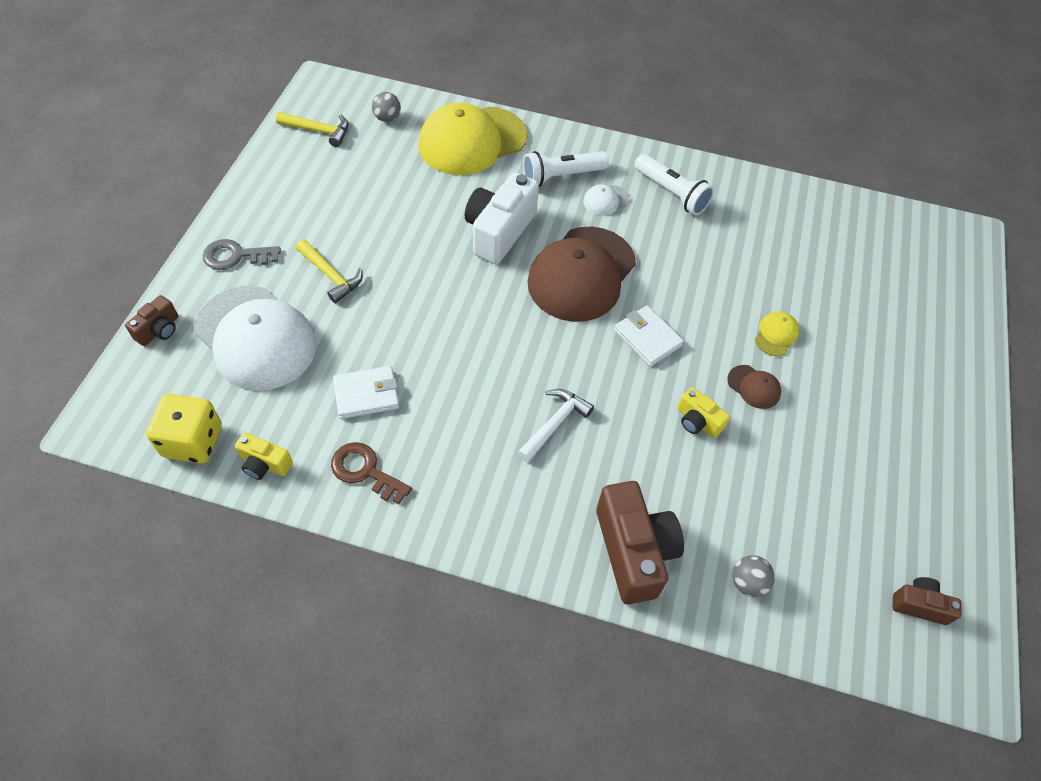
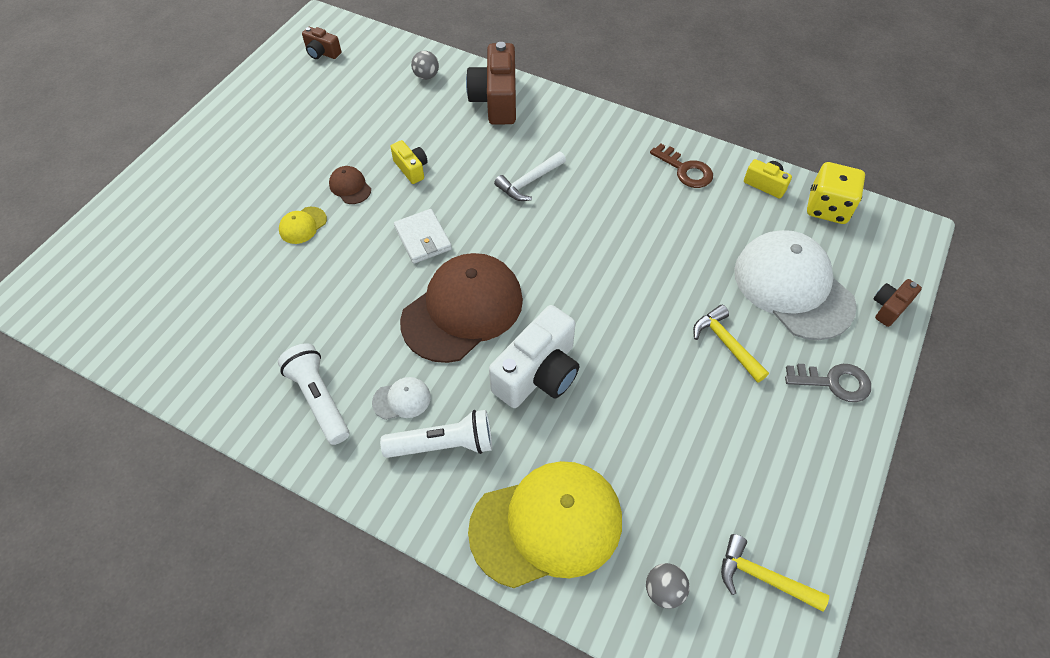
camera: 165 degrees left, 0 degrees up
white wallet [333,366,399,419] -> none

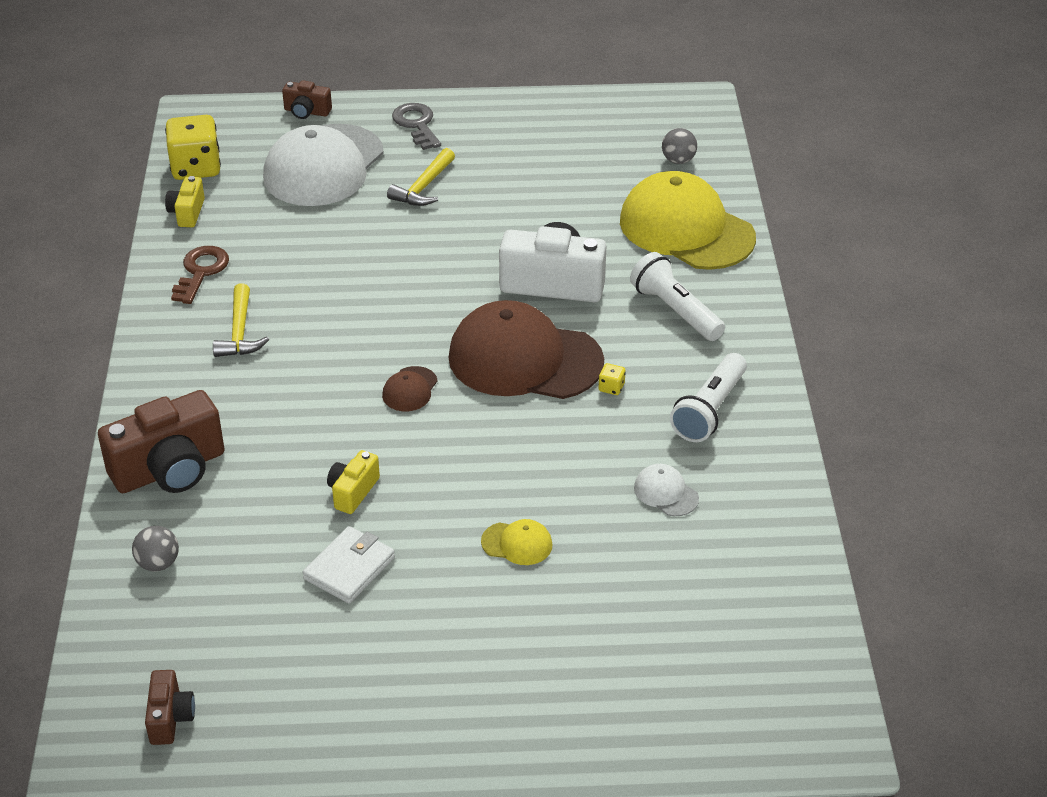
camera: 120 degrees left, 15 degrees down
brown cap [329,166,371,204] -> brown cap moved to [382,366,438,411]
white cap [372,377,431,420] -> white cap moved to [634,464,699,516]
white wallet [394,209,452,264] -> white wallet moved to [303,526,395,604]
white hammer [494,152,566,201] -> none
yellow hammer [721,534,829,611] -> yellow hammer moved to [213,283,269,357]
none -> yellow dice [598,363,626,395]

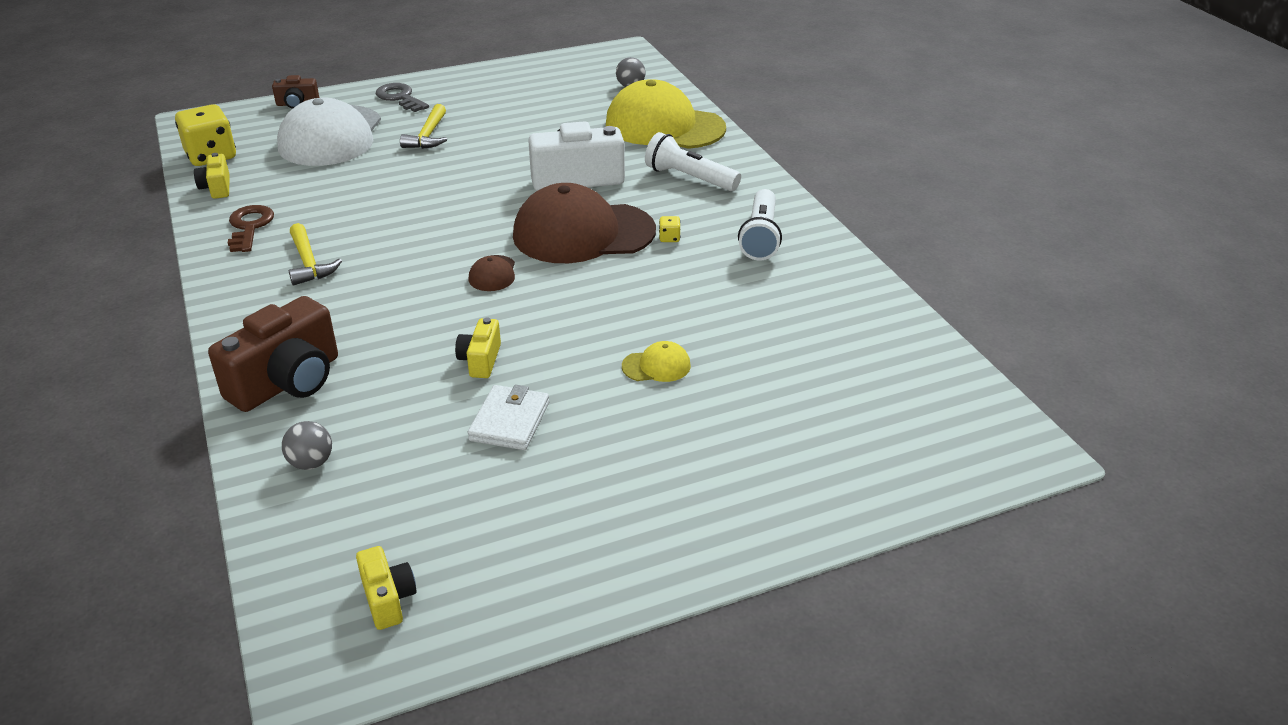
camera: 20 degrees left, 5 degrees down
brown camera [145,670,195,745] -> yellow camera [356,546,417,630]
white cap [634,464,699,516] -> none

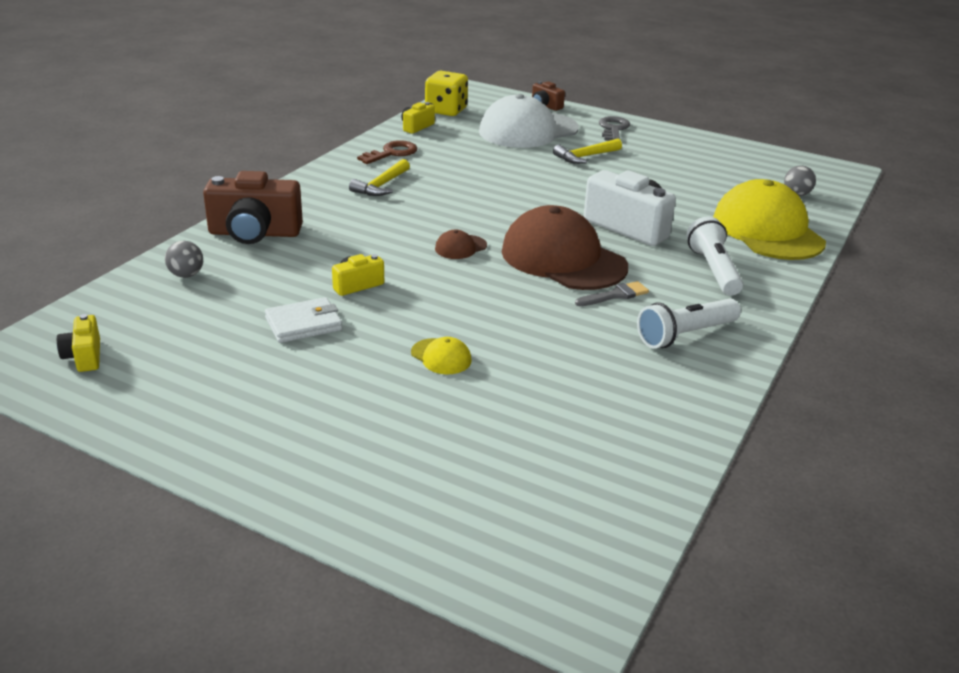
camera: 50 degrees right, 5 degrees down
yellow camera [356,546,417,630] -> yellow camera turned 135 degrees clockwise [57,314,100,372]
yellow dice [659,216,680,242] -> grey brush [575,281,649,306]

